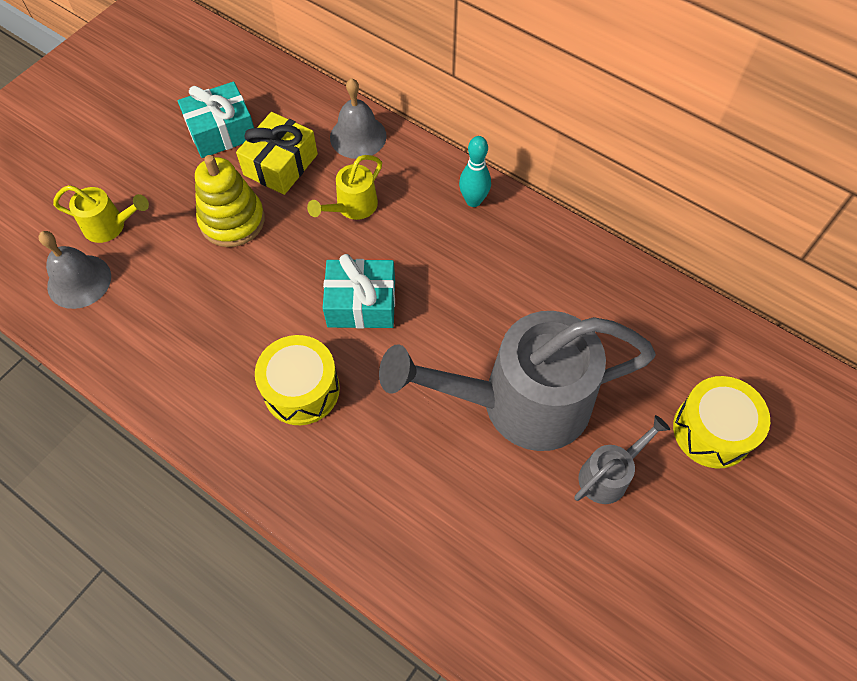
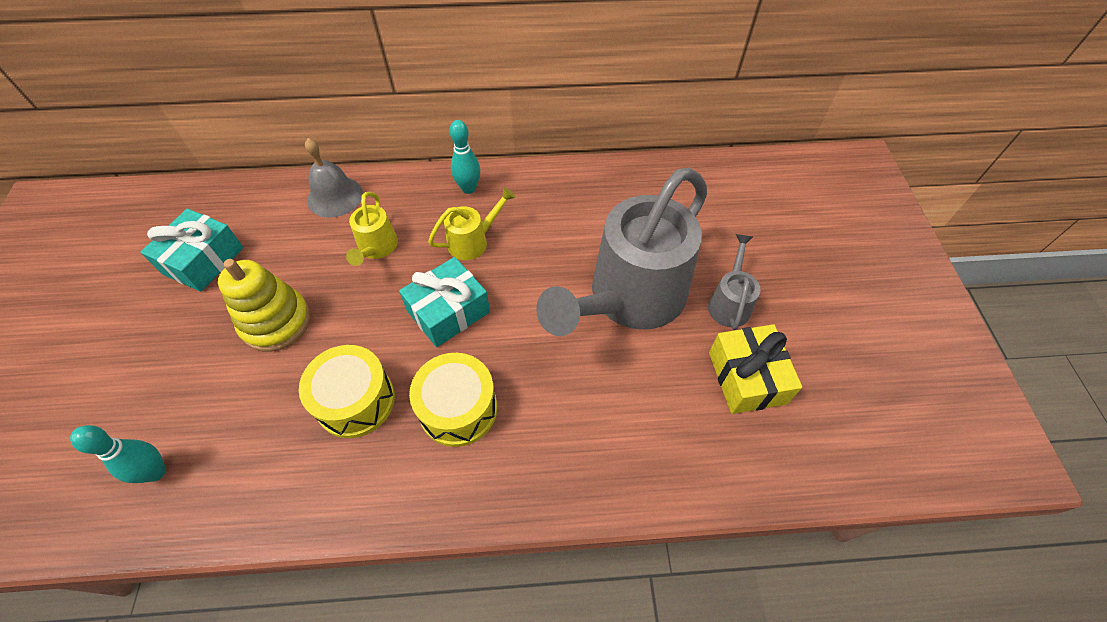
camera: 40 degrees left, 5 degrees down
grey bell [39,231,111,309] -> turquoise bowling pin [70,425,166,483]
yellow watering can [53,185,149,243] -> yellow watering can moved to [428,187,516,260]
yellow gift [236,112,318,195] -> yellow gift moved to [709,324,802,414]
yellow drum [673,376,770,469] -> yellow drum moved to [299,345,395,438]

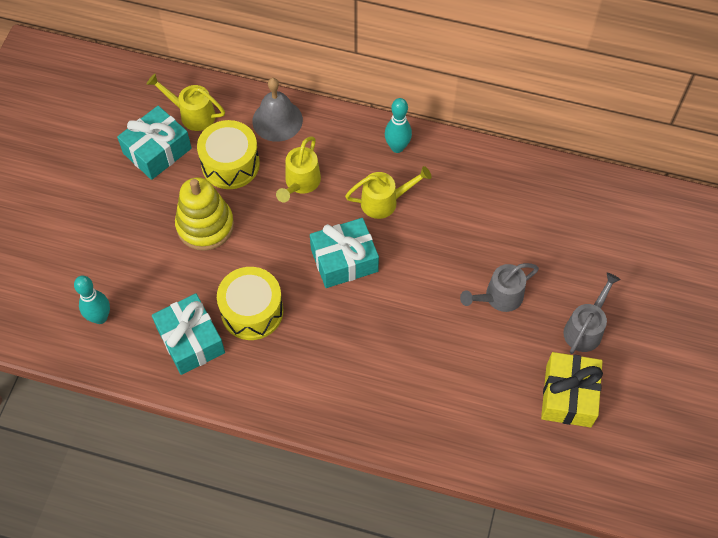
camera: 20 degrees right, 5 degrees up
yellow drum [409,353,497,447] -> yellow drum moved to [197,120,260,189]
grey watering can [536,167,707,336] -> grey watering can [460,263,539,312], size x0.43
none -> yellow watering can [147,74,225,131]
none -> turquoise gift [152,294,225,375]

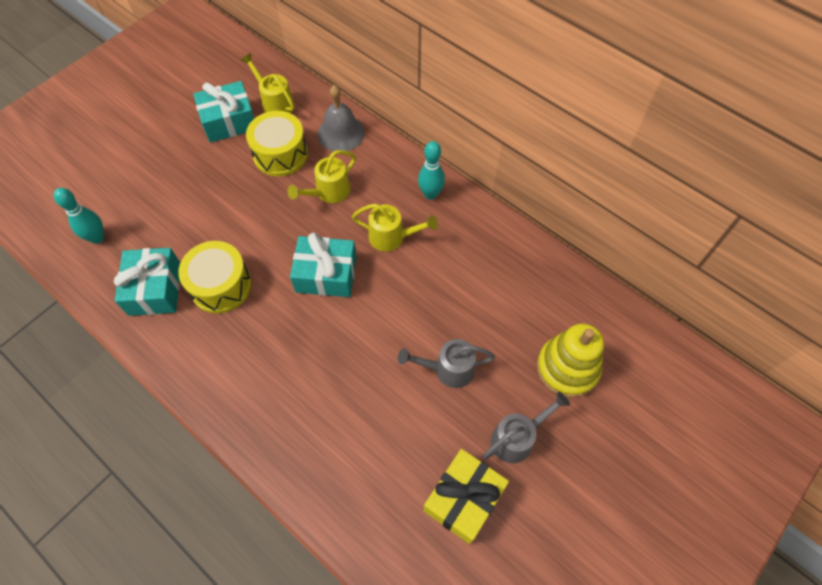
camera: 25 degrees right, 0 degrees up
yellow stacking toy [175,177,234,251] -> yellow stacking toy moved to [537,324,604,398]

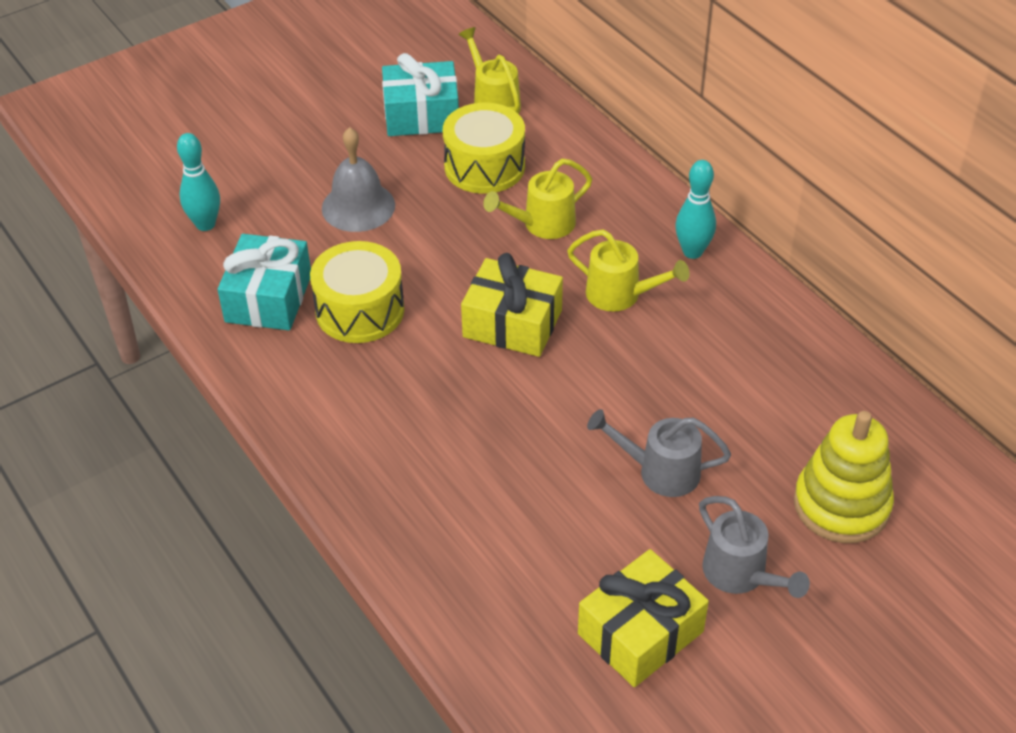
camera: 15 degrees right, 15 degrees down
turquoise gift [290,233,357,297] -> yellow gift [461,253,563,357]
grey bell [317,85,365,151] -> grey bell moved to [322,127,395,232]
grey watering can [482,392,570,463] -> grey watering can turned 75 degrees clockwise [699,496,810,598]

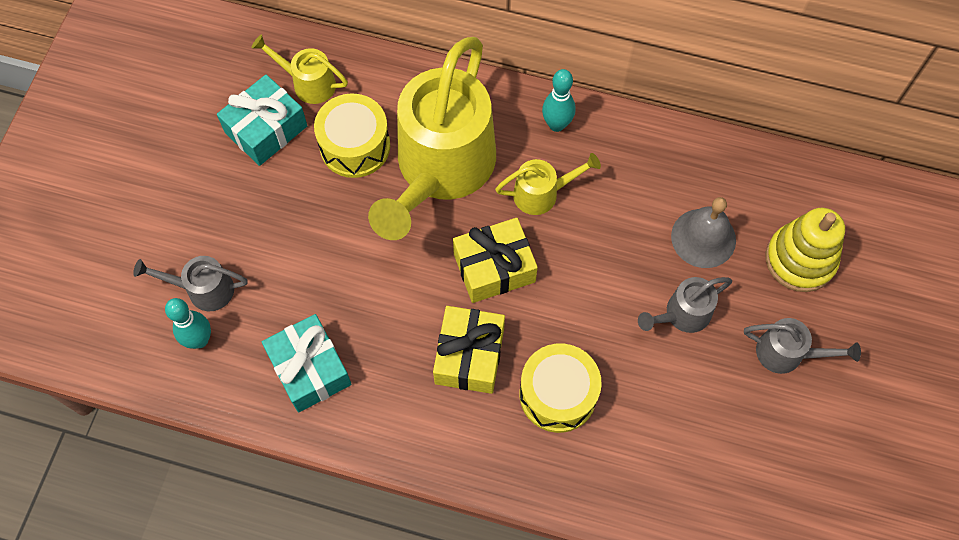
camera: 40 degrees left, 20 degrees up
yellow drum [310,241,404,343] -> yellow drum moved to [519,344,602,433]
grey bell [322,127,395,232] -> grey bell moved to [671,197,736,268]
yellow watering can [483,159,592,239] -> yellow watering can [368,37,496,240], size x2.30
yellow gift [578,549,709,687] -> yellow gift moved to [433,306,505,394]
none -> grey watering can [133,256,248,311]

